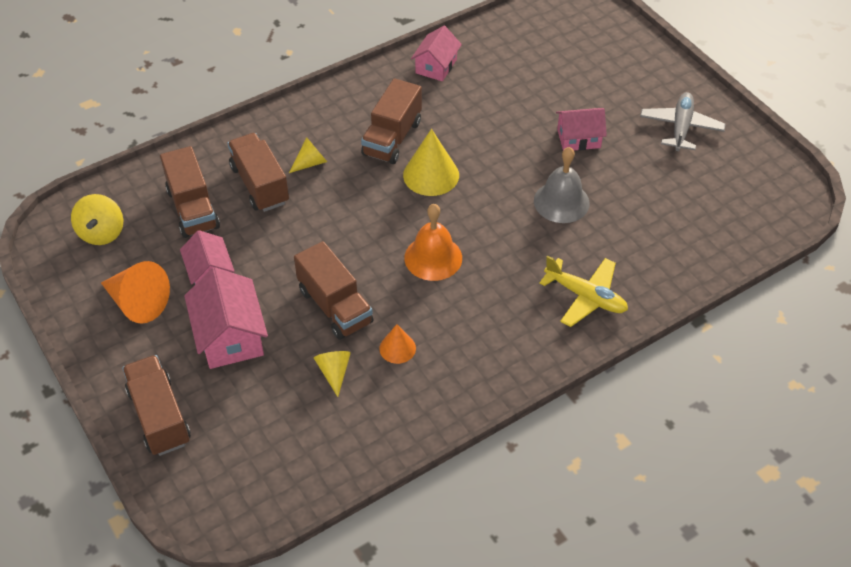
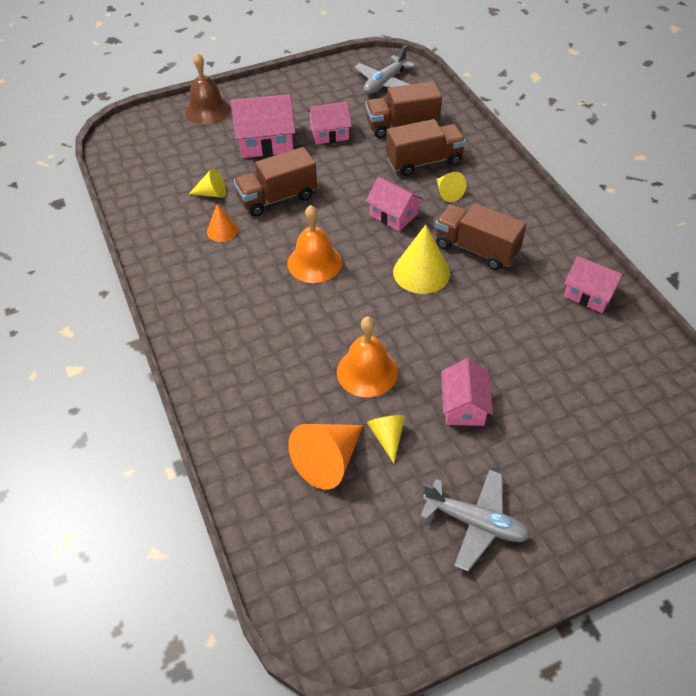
camera: 100 degrees right, 0 degrees up
yellow spinning top [71,194,123,245] -> grey plane [354,45,416,94]
orange cone [101,261,170,324] -> orange cone moved to [288,424,363,490]
brown truck [122,355,191,456] -> brown bell [185,53,231,124]
grey bell [534,147,590,223] -> orange bell [337,316,398,397]
yellow plane [539,256,628,327] -> none
none -> pink house [366,177,423,231]
none -> yellow cone [367,415,405,463]

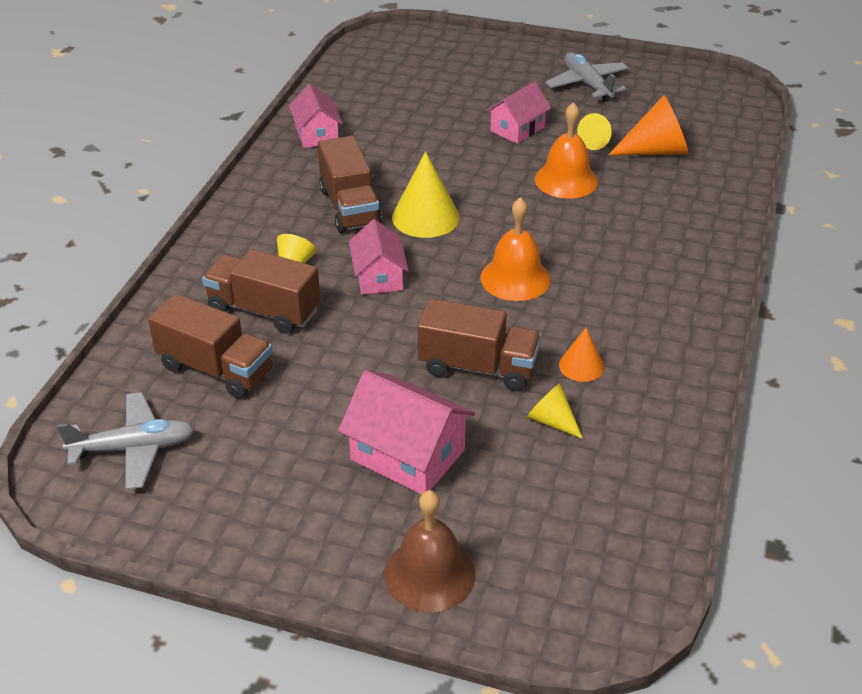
camera: 140 degrees left, 10 degrees down
pink house [307,102,352,145] -> none

